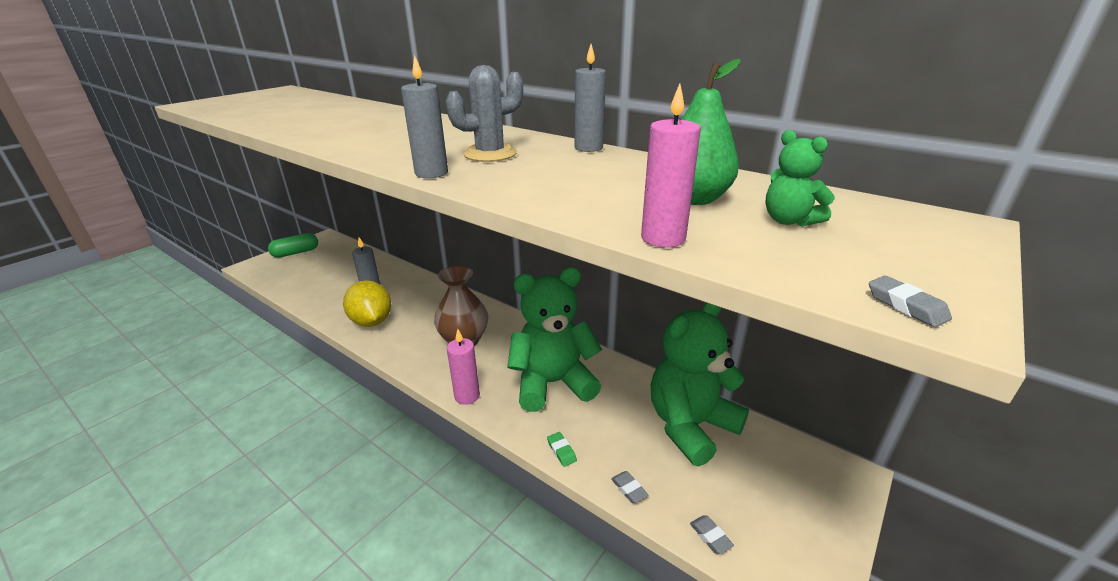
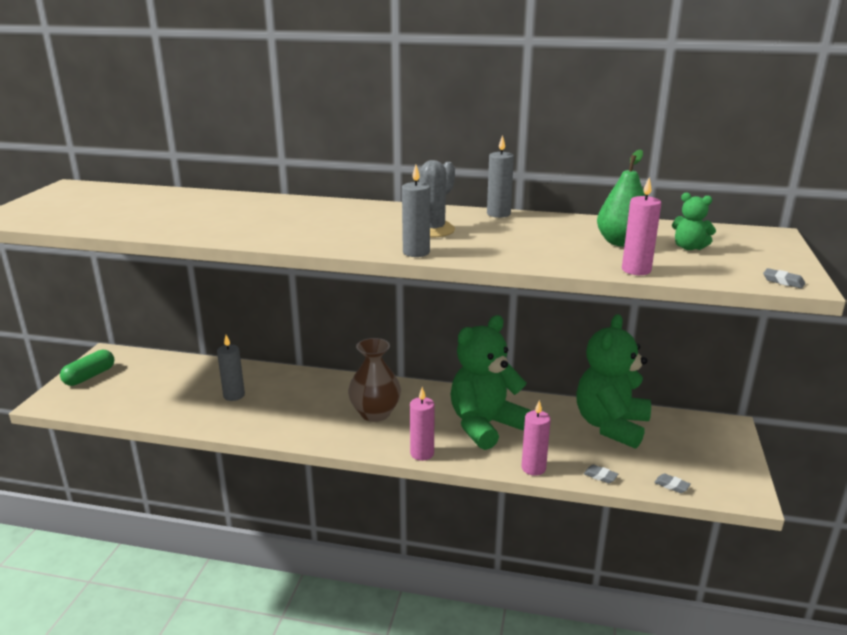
camera: 25 degrees left, 5 degrees down
yellow lemon [343,280,391,327] -> none
green eraser [547,432,577,467] -> pink candle [522,400,551,476]

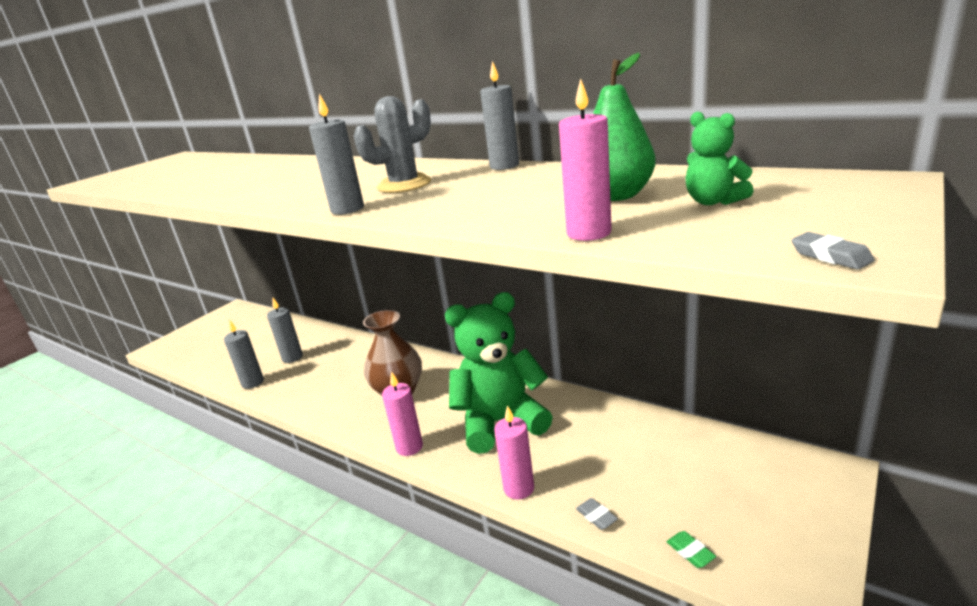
camera: 25 degrees right, 0 degrees up
green capsule [60,350,114,386] -> none
green teddy bear [576,314,651,449] -> none
grey eraser [654,473,691,493] -> green eraser [667,531,716,568]
none -> grey candle [224,320,264,389]

